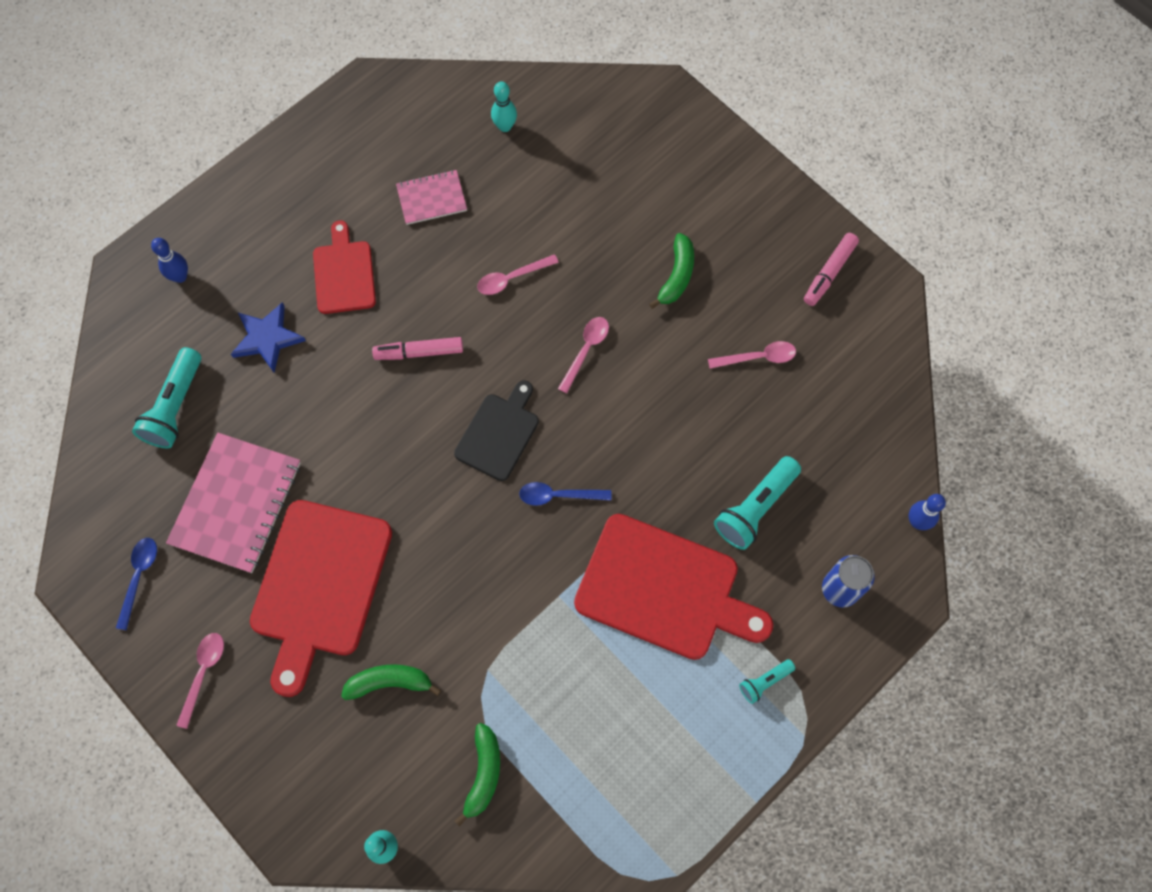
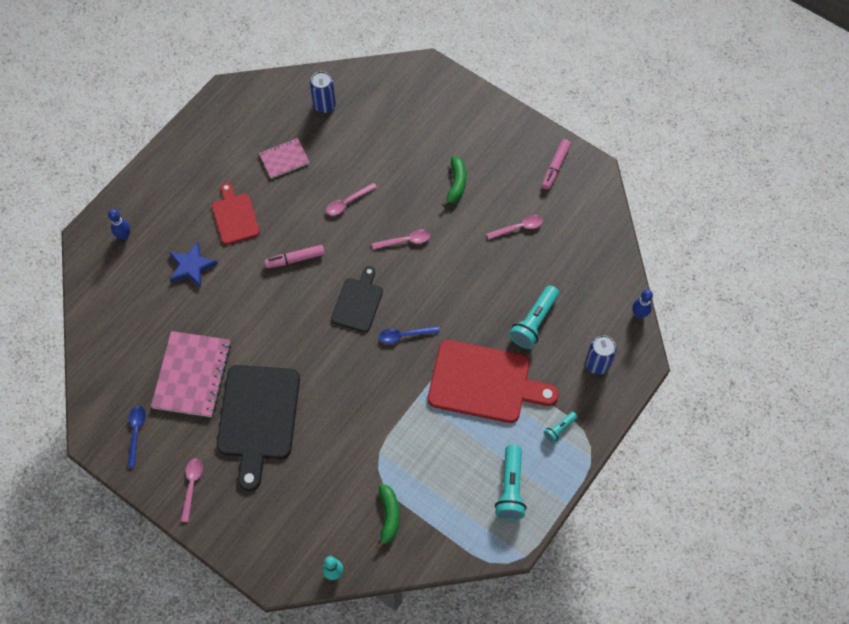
camera: 10 degrees left, 5 degrees down
turquoise flashlight [132,347,201,448] -> turquoise flashlight moved to [495,445,527,520]
red cutting board [250,500,392,697] -> black cutting board [217,365,300,491]
green banana [341,664,441,700] -> none
turquoise bowling pin [491,81,517,132] -> blue can [310,71,336,113]
pink spoon [558,317,609,393] -> pink spoon turned 60 degrees clockwise [372,229,430,250]

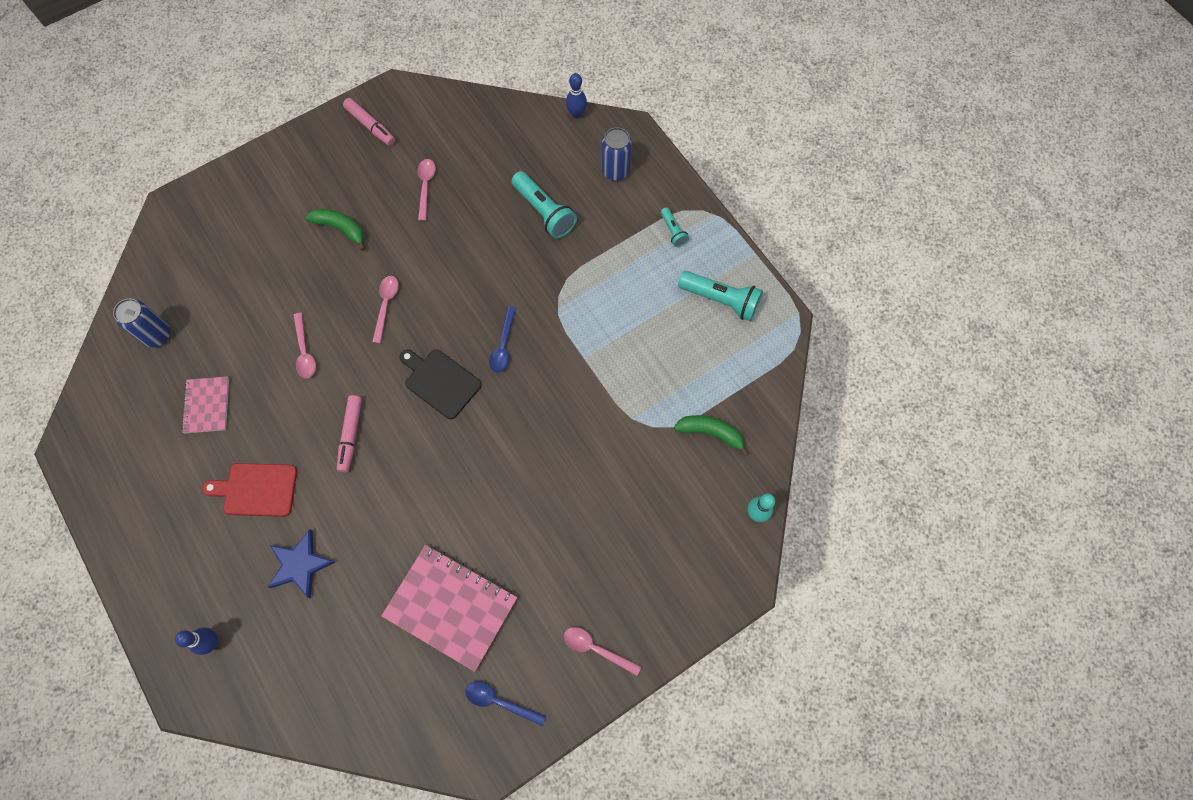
camera: 70 degrees left, 5 degrees up
black cutting board [217,365,300,491] -> none
red cutting board [428,340,559,423] -> none

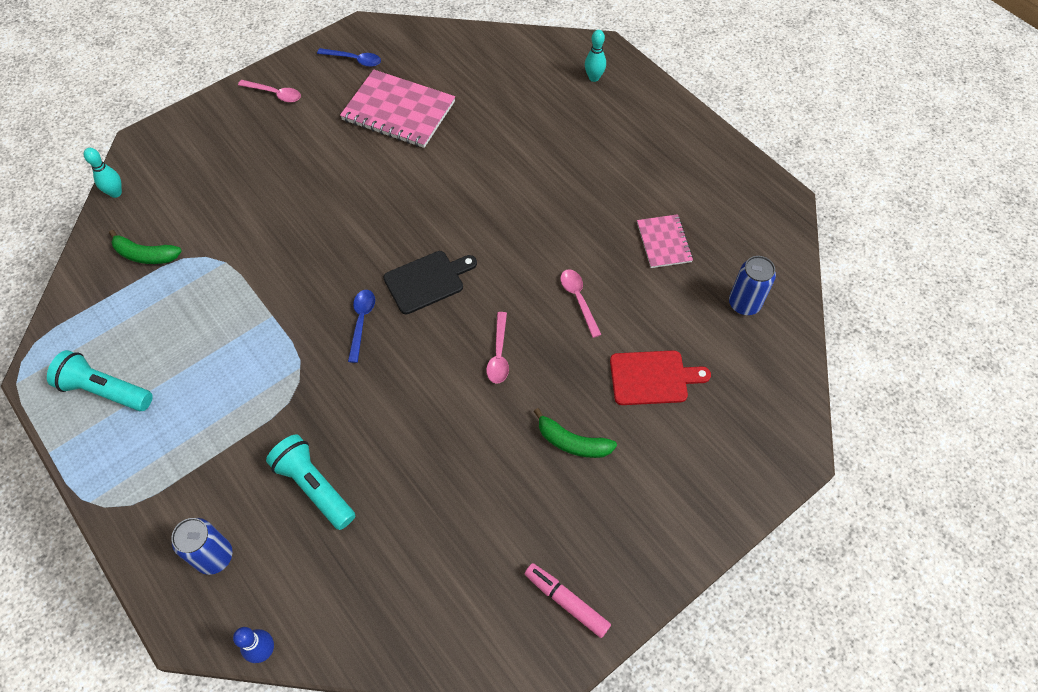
camera: 175 degrees right, 10 degrees down
blue bowling pin [175,627,219,655] -> turquoise bowling pin [585,30,606,82]
red cutting board [202,463,297,517] -> red cutting board moved to [610,350,711,405]
blue star [268,530,336,598] -> none
pink marker [337,395,362,472] -> none
black cutting board [400,349,482,419] -> black cutting board turned 60 degrees counterclockwise [383,251,477,314]
pink spoon [417,159,436,221] -> none
turquoise flashlight [661,207,689,247] -> none

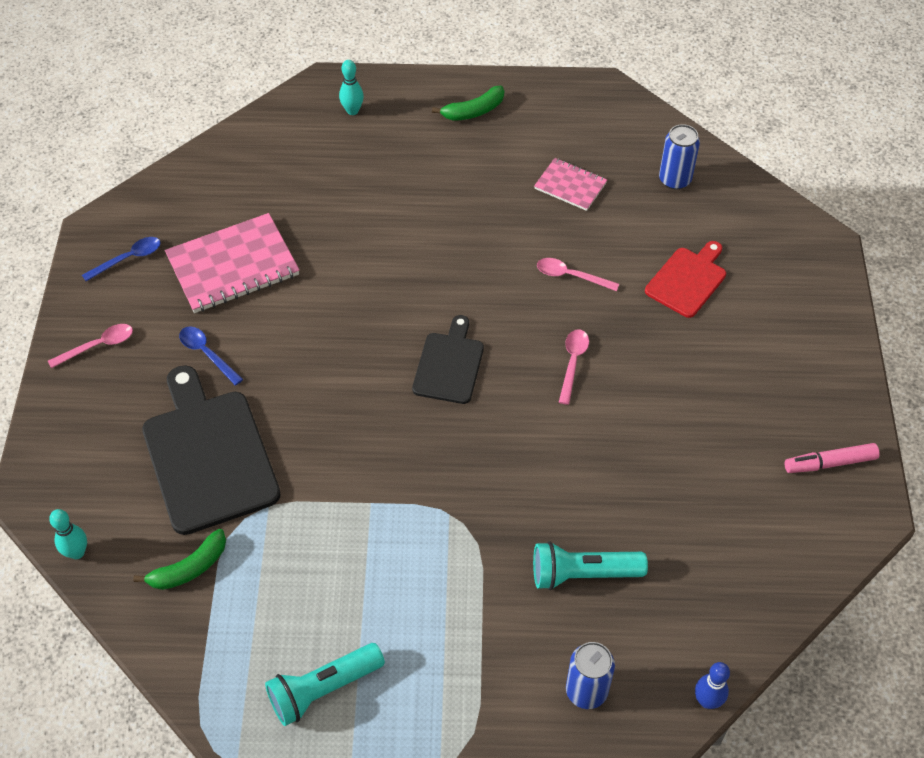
camera: 50 degrees left, 5 degrees down
blue spoon [348,290,375,363] -> blue spoon moved to [179,327,243,386]
pink spoon [486,312,509,384] -> pink spoon turned 120 degrees counterclockwise [559,330,589,405]
green banana [534,408,617,458] -> green banana moved to [432,86,504,121]
none -> black cutting board [142,365,281,535]

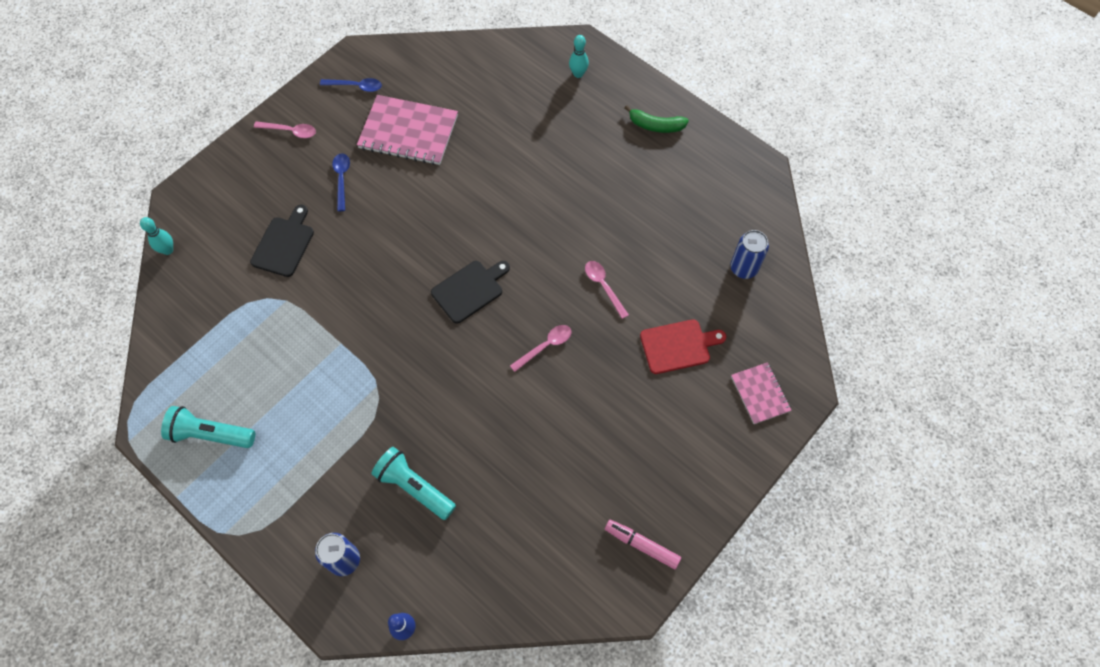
camera: 40 degrees right, 10 degrees up
green banana [133,529,226,590] -> none
black cutting board [142,365,281,535] -> black cutting board [250,205,314,277], size x0.57
pink notebook [534,158,607,211] -> pink notebook moved to [731,362,792,424]

